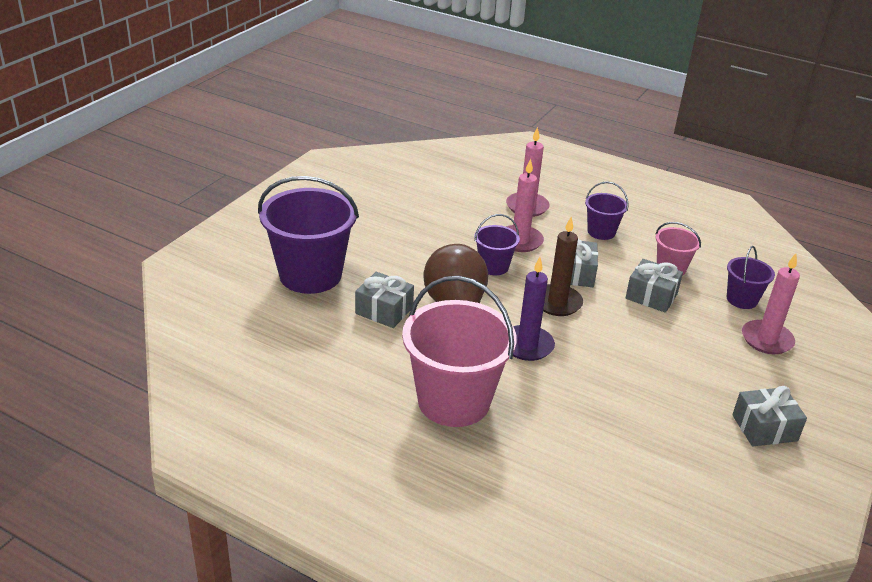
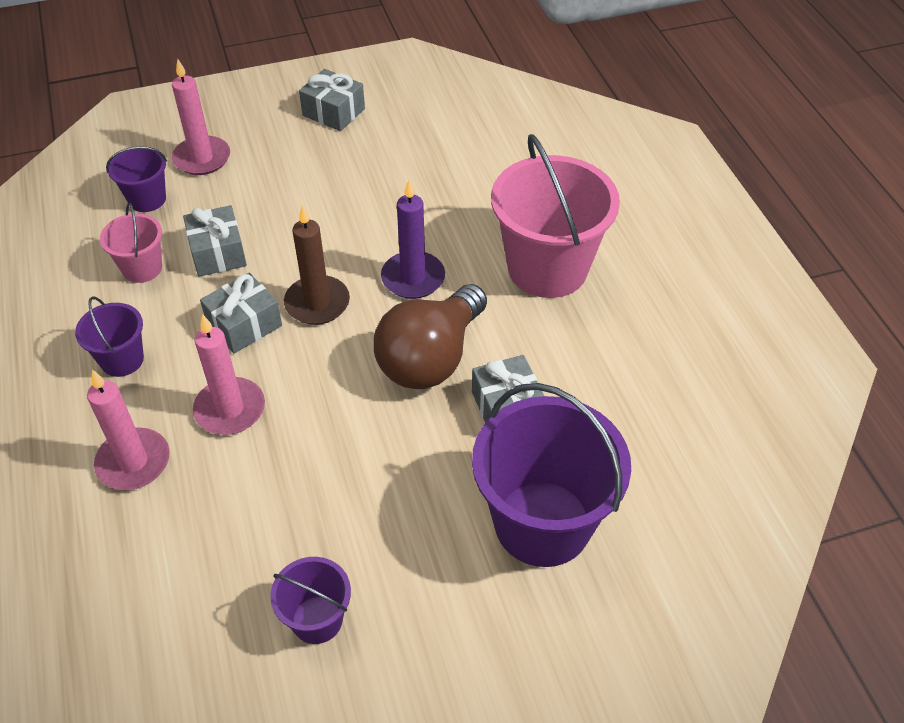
camera: 135 degrees left, 15 degrees up
purple bucket [474,214,520,275] -> purple bucket moved to [270,557,351,644]

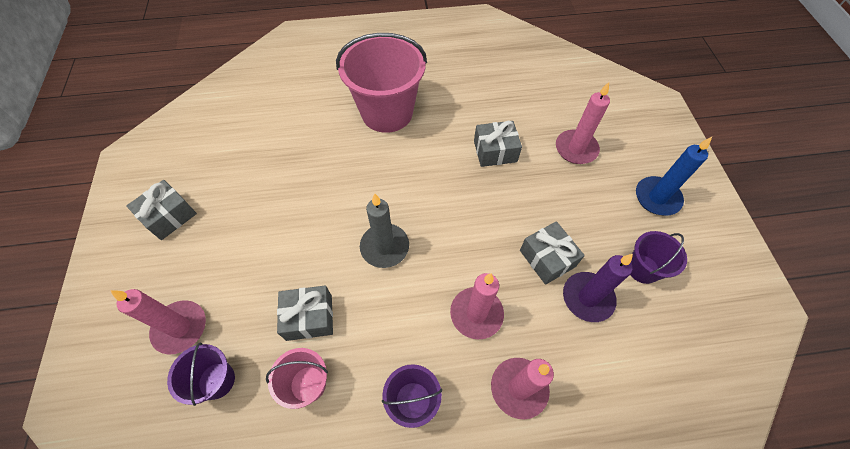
camera: 80 degrees left, 10 degrees up
grey gift [200,273,282,354] -> grey gift moved to [520,221,585,285]
brown candle [284,205,350,325] -> grey candle [360,194,409,268]
brown light bulb [374,284,487,389] -> none
purple candle [381,180,445,299] -> purple candle moved to [563,254,633,322]
purple bucket [472,383,631,567] -> pink candle [556,82,610,164]
none -> blue candle [636,137,712,216]

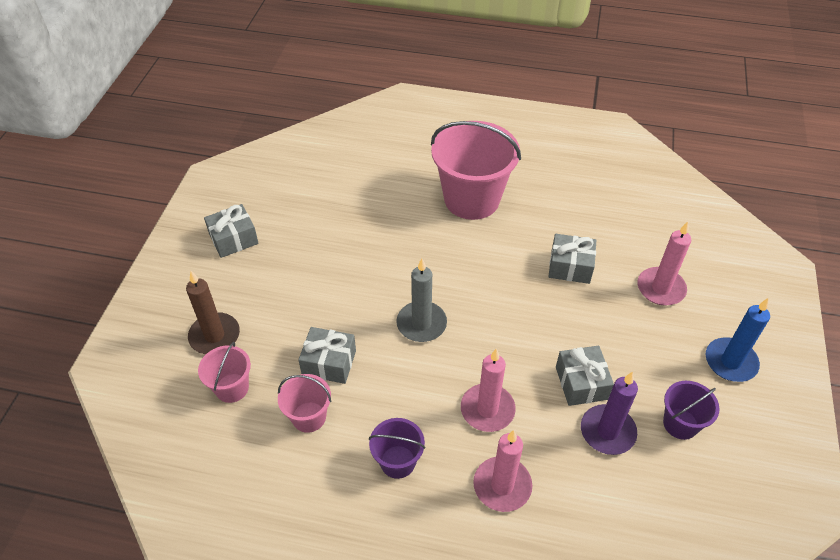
camera: 20 degrees right, 10 degrees down
pink candle [110,289,206,355] -> brown candle [186,271,240,354]
purple bucket [167,343,235,406] -> pink bucket [198,342,251,403]

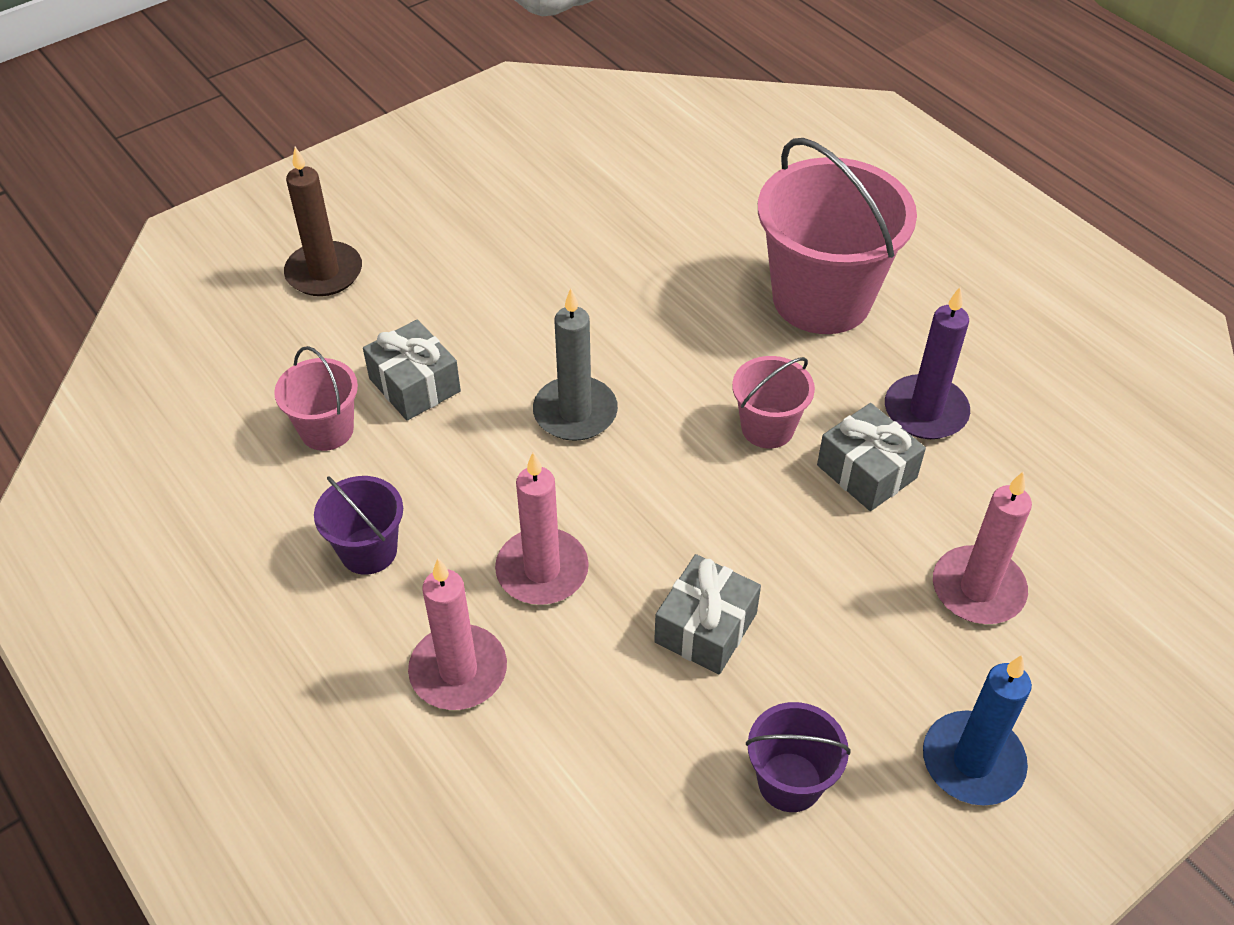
camera: 40 degrees right, 0 degrees up
pink bucket [198,342,251,403] -> pink bucket moved to [732,356,815,448]
grey gift [204,204,259,258] -> none
purple candle [581,372,638,455] -> purple candle moved to [885,287,970,439]

